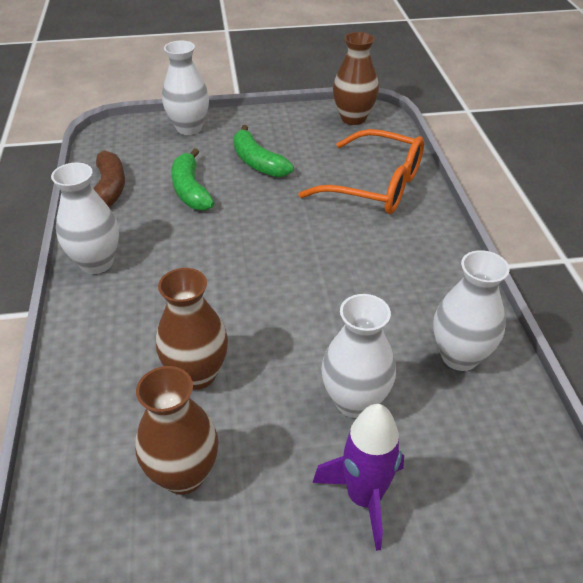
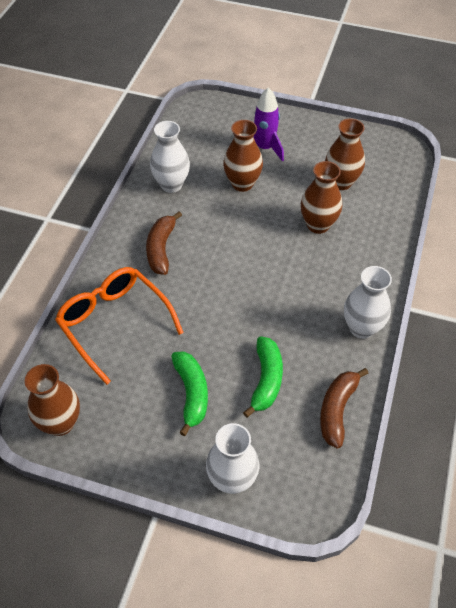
camera: 155 degrees left, 10 degrees up
white vase [321,294,396,418] -> brown vase [223,120,263,192]
none -> brown banana [146,211,182,275]

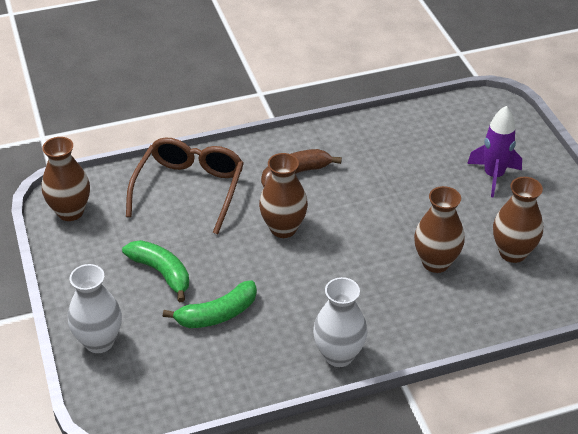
camera: 55 degrees right, 10 degrees down
orange glasses [55,267,184,385] -> brown glasses [126,137,244,234]
white vase [150,121,190,193] -> none
green banana [171,351,208,436] -> green banana turned 90 degrees counterclockwise [122,240,189,302]
brown vase [223,120,263,192] -> brown vase moved to [259,153,308,238]
brown banana [320,368,369,448] -> none

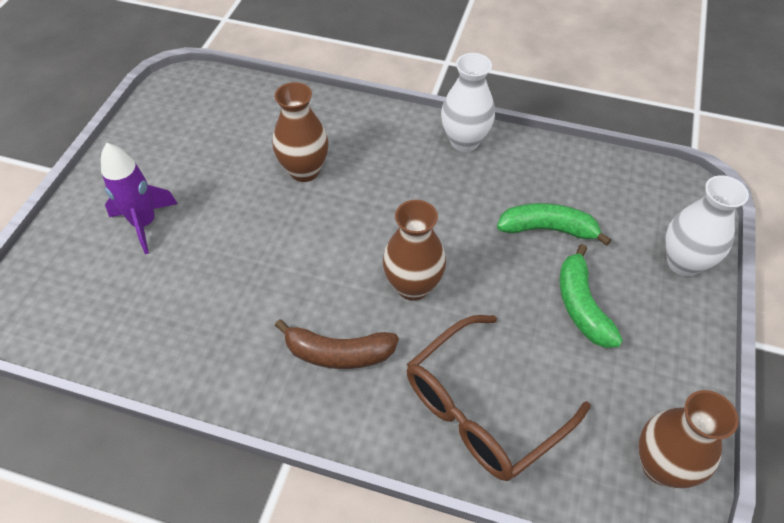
camera: 145 degrees left, 10 degrees up
brown vase [493,177,543,263] -> none

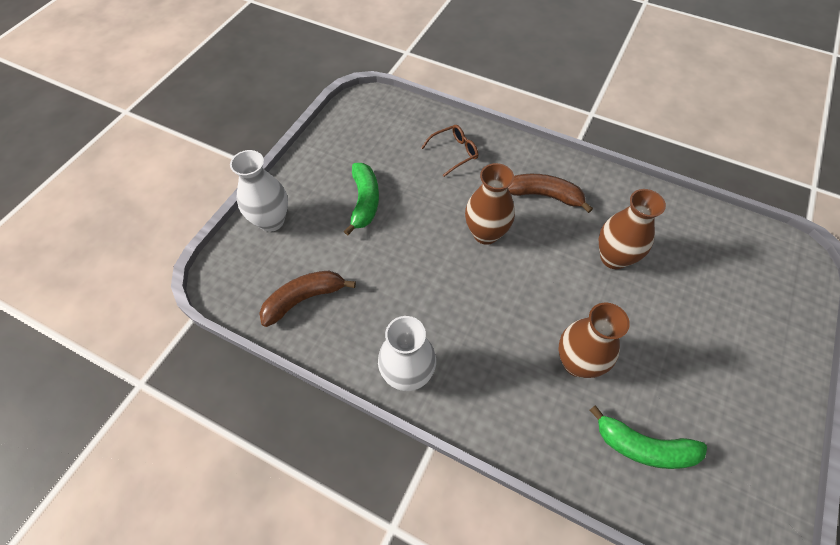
camera: 170 degrees left, 5 degrees up
purple rocket [101,143,178,254] -> none
brown glasses [407,315,591,481] -> brown glasses [421,125,478,177], size x0.51
green banana [497,203,612,246] -> green banana moved to [590,405,707,469]
brown vase [638,390,739,488] -> brown vase moved to [599,189,666,269]
none -> brown banana [259,271,356,327]

